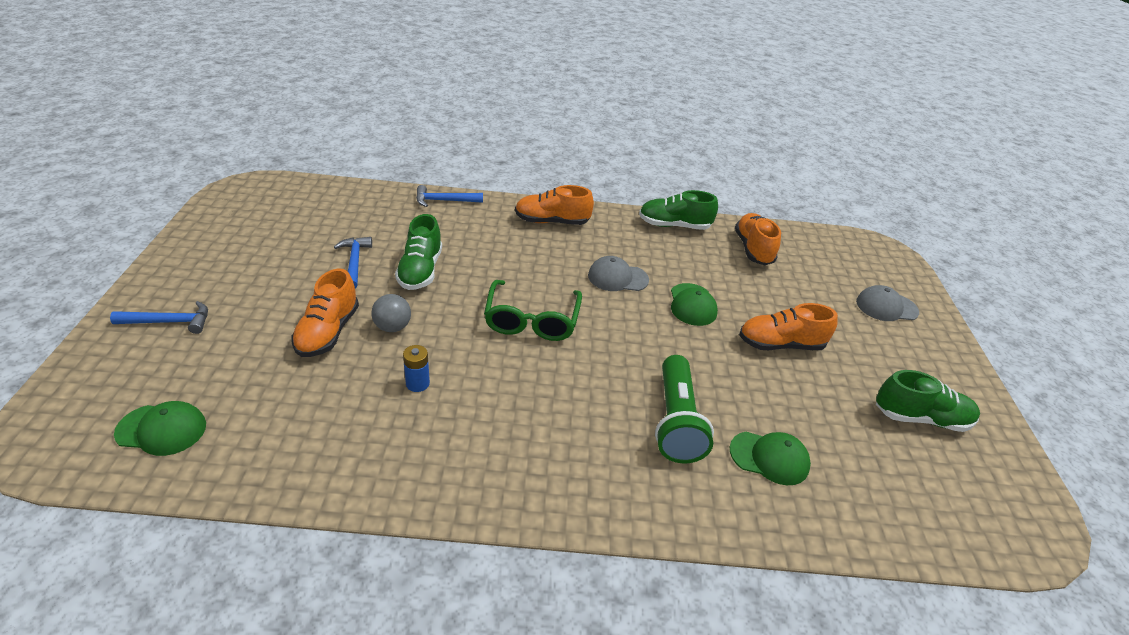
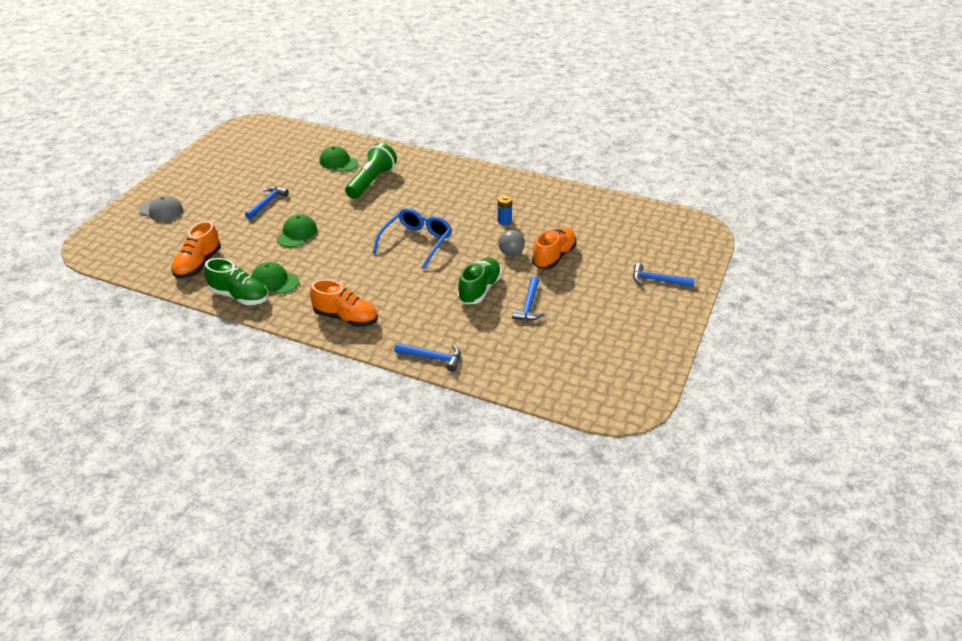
camera: 155 degrees left, 0 degrees up
green cap [114,401,206,456] -> green cap moved to [251,262,299,294]
green glasses [484,280,582,341] -> blue glasses [372,208,452,269]
grey cap [588,256,649,291] -> none
orange shoe [739,303,838,350] -> blue hammer [245,186,289,219]
green shoe [876,370,980,432] -> none

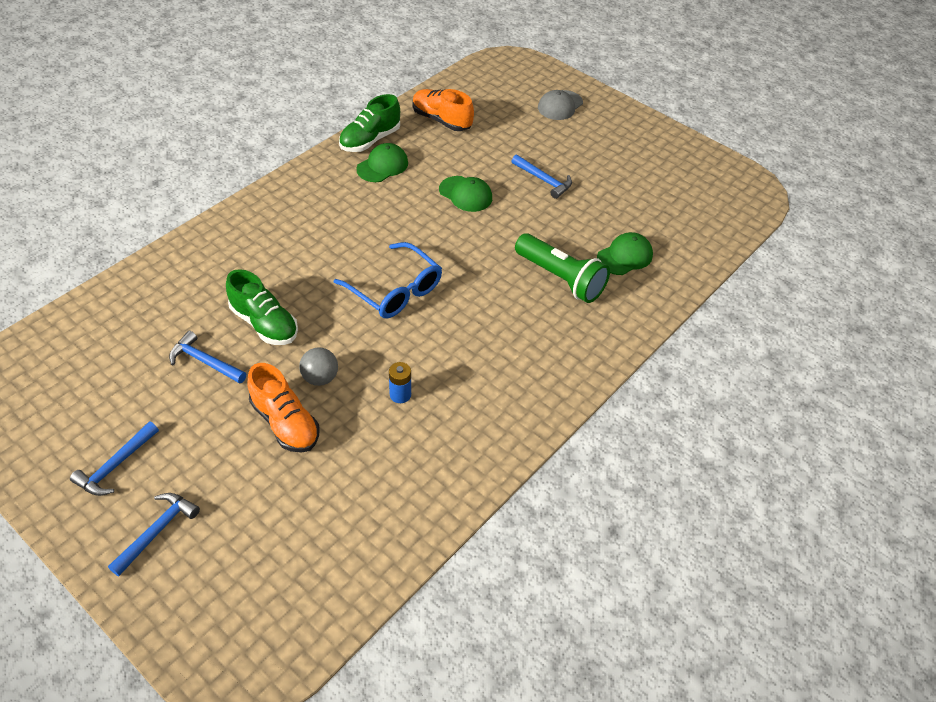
camera: 105 degrees right, 10 degrees up
orange shoe [310,279,378,327] -> none
blue hammer [394,343,461,372] -> blue hammer moved to [70,422,159,496]

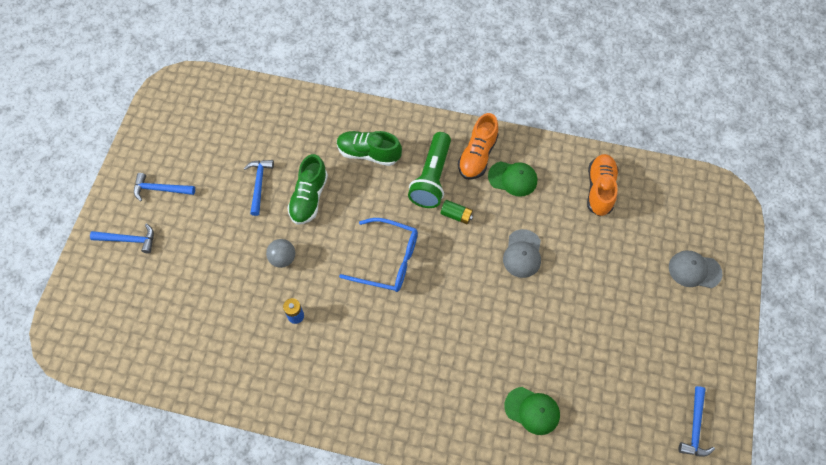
camera: 65 degrees right, 15 degrees up
orange shoe [247,363,319,453] -> orange shoe moved to [458,113,499,180]
blue glasses [334,242,442,318] -> blue glasses turned 90 degrees counterclockwise [339,218,418,292]
green shoe [339,94,400,152] -> green shoe moved to [337,131,402,166]
green cap [439,176,492,212] -> grey cap [503,229,541,278]
blue hammer [511,155,572,199] -> blue hammer moved to [679,386,715,457]
green flashlight [515,233,610,303] -> green flashlight moved to [408,132,451,208]
none -> green battery [440,200,473,224]

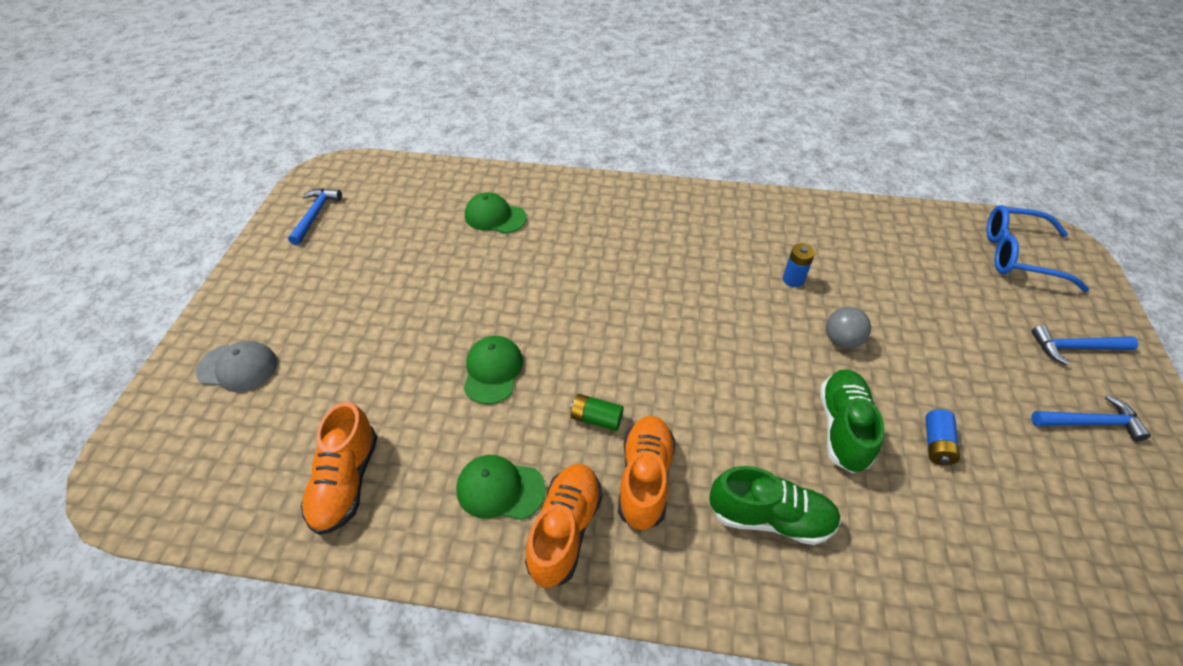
camera: 175 degrees right, 15 degrees down
blue hammer [243,160,274,216] -> blue battery [925,409,960,465]
blue glasses [339,218,418,292] -> blue glasses moved to [986,205,1090,292]
green flashlight [408,132,451,208] -> orange shoe [618,416,675,531]
grey cap [503,229,541,278] -> green cap [464,336,523,404]

